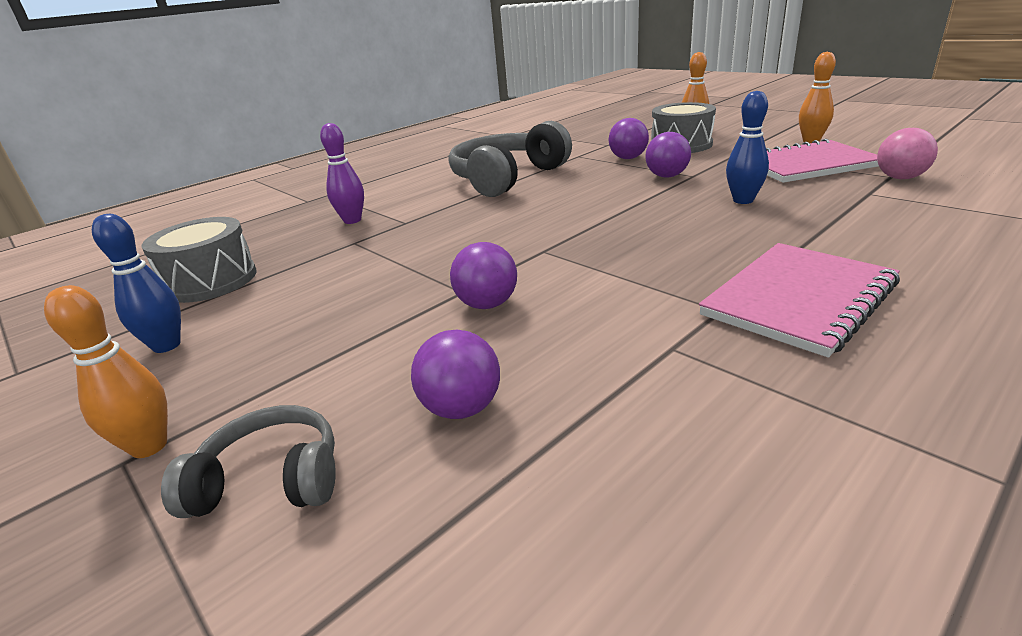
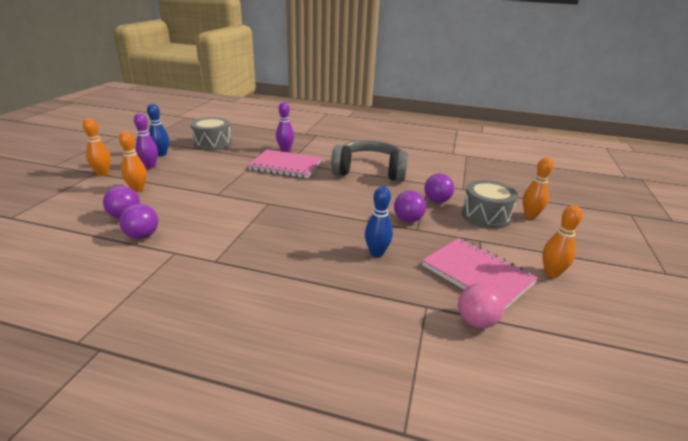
camera: 55 degrees right, 0 degrees up
grey headphones [161,405,336,518] -> none
purple ball [450,242,517,309] -> purple ball moved to [119,204,158,239]
pink notebook [699,243,900,358] -> pink notebook moved to [248,150,322,178]
none -> orange bowling pin [119,131,147,192]
none -> purple bowling pin [134,113,158,169]

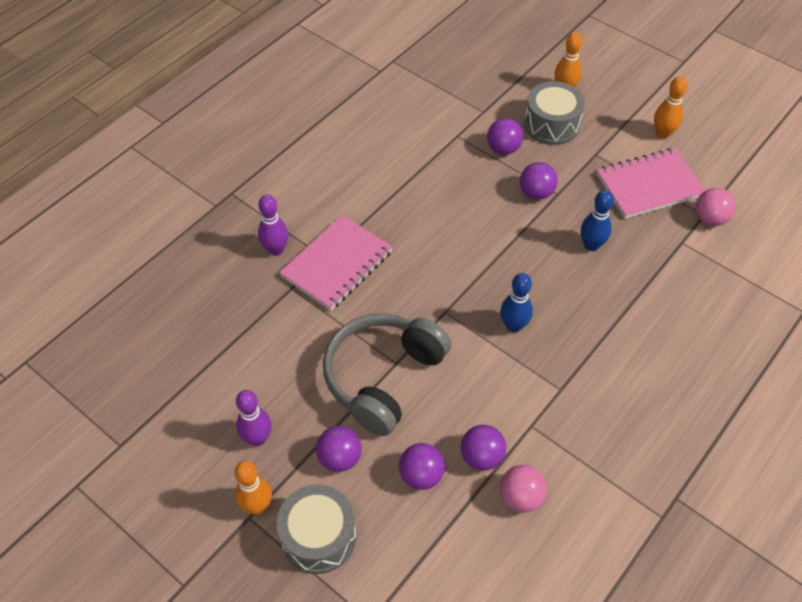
camera: 65 degrees left, 25 degrees up
orange bowling pin [119,131,147,192] -> purple ball [316,426,362,472]
blue bowling pin [147,104,169,156] -> blue bowling pin moved to [501,273,533,333]
grey drum [191,117,231,151] -> grey drum moved to [277,484,356,574]
grey headphones [331,140,408,181] -> grey headphones moved to [323,313,451,436]
none -> pink ball [500,465,547,513]

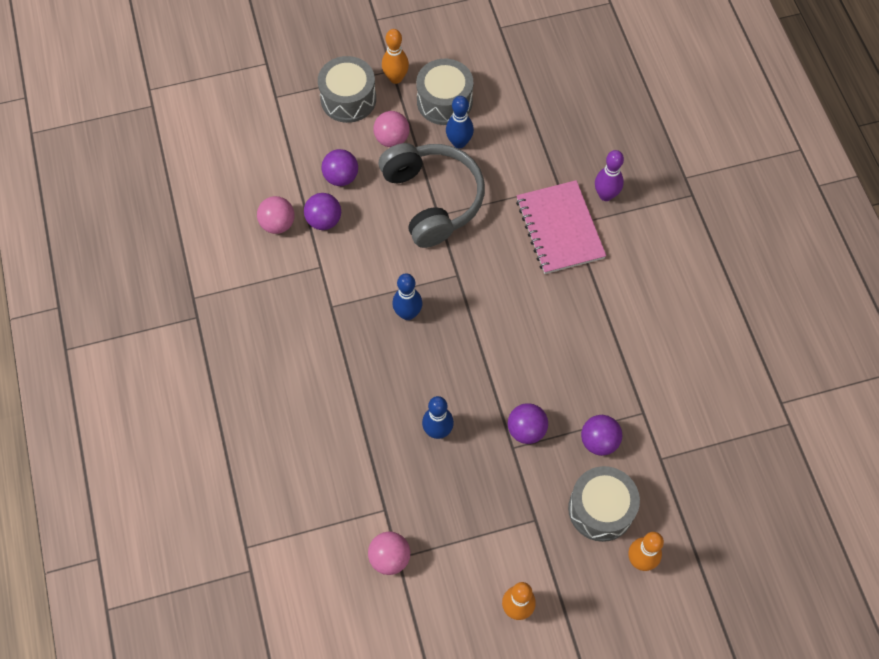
camera: 125 degrees right, 10 degrees up
purple bowling pin [236,390,272,446] -> grey drum [416,59,473,125]
purple ball [316,426,362,472] -> pink ball [373,111,410,147]
pink notebook [597,148,706,219] -> none
none -> blue bowling pin [446,96,474,149]

